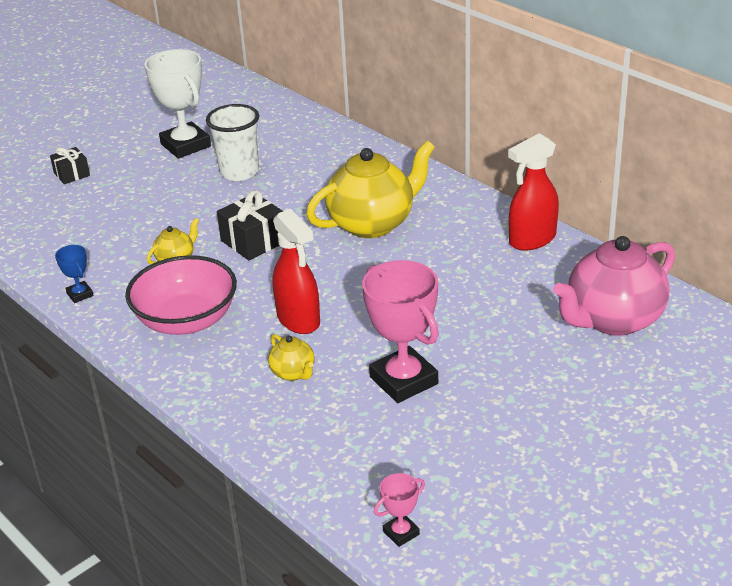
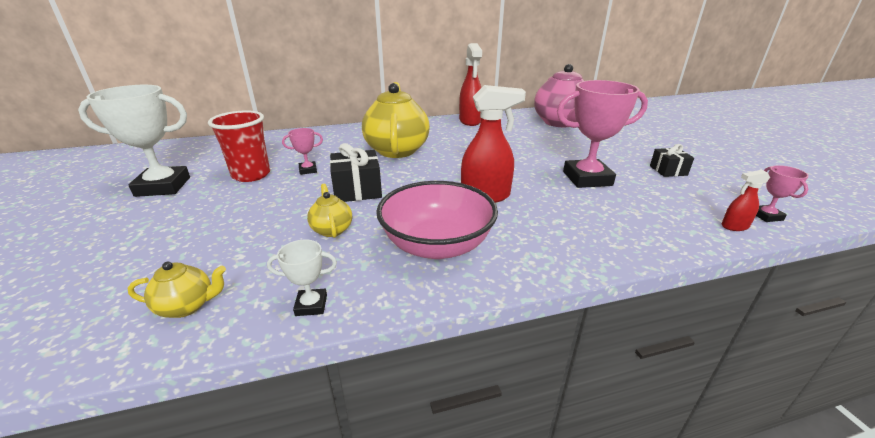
camera: 65 degrees left, 5 degrees down
black gift [50,147,90,184] -> black gift moved to [650,144,694,177]
blue trophy [55,245,94,303] -> white trophy [267,240,337,316]
white cup [206,104,259,181] -> red cup [208,110,270,182]
yellow teapot [268,334,314,381] -> yellow teapot moved to [128,262,226,318]
none -> pink trophy [282,128,323,175]
none -> red spray bottle [722,170,770,231]

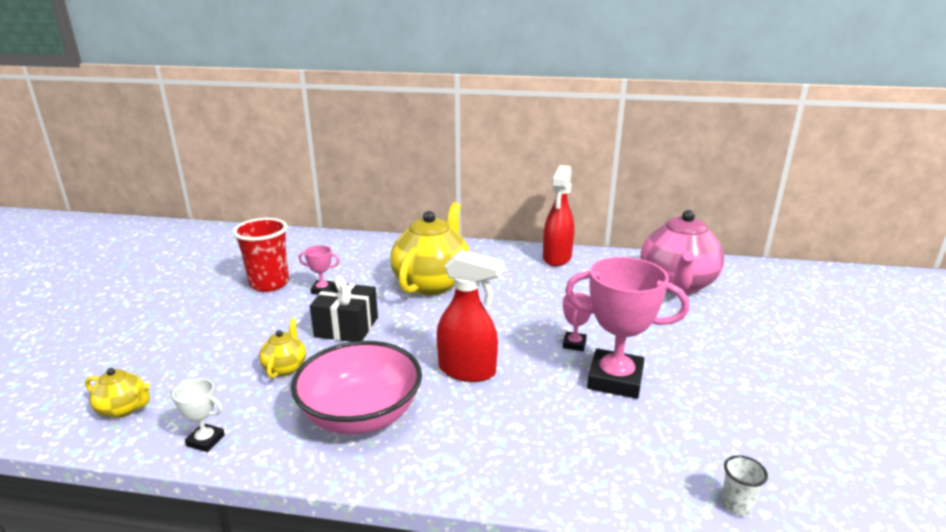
camera: 25 degrees right, 5 degrees down
white trophy [78,85,190,197] -> none
black gift [650,144,694,177] -> none
red spray bottle [722,170,770,231] -> white cup [721,455,768,516]
pink trophy [756,165,809,222] -> pink trophy moved to [563,293,592,351]

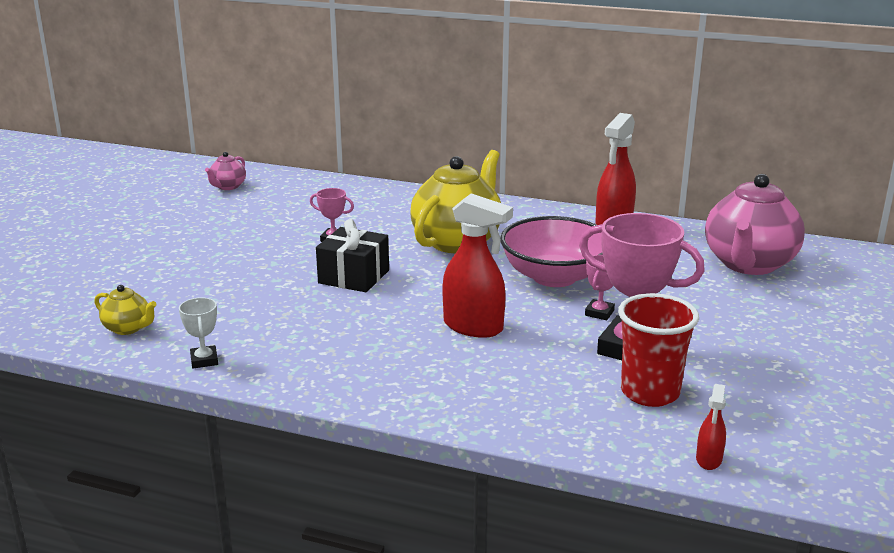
camera: 10 degrees right, 0 degrees up
white trophy [170,378,225,452] -> white trophy turned 45 degrees clockwise [179,298,218,368]
red cup [232,218,289,292] -> red cup moved to [618,293,699,407]
yellow teapot [259,318,306,379] -> none
pink bowl [291,341,422,434] -> pink bowl moved to [500,216,603,287]
white cup [721,455,768,516] -> red spray bottle [696,384,726,470]
none -> pink teapot [205,152,246,190]

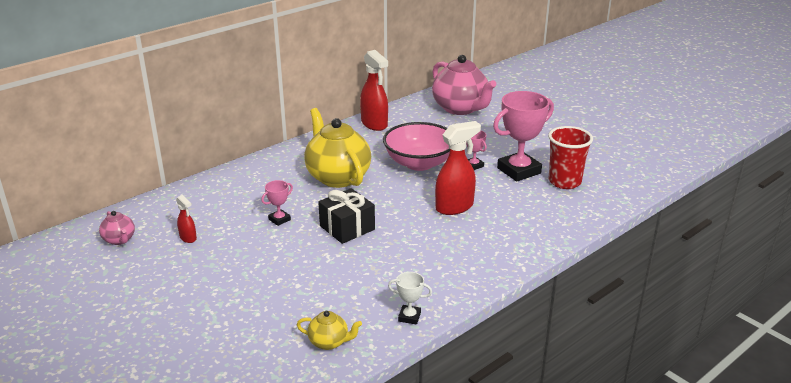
camera: 60 degrees left, 5 degrees up
yellow teapot [94,285,156,335] -> yellow teapot turned 45 degrees clockwise [297,311,362,350]
red spray bottle [696,384,726,470] -> red spray bottle moved to [176,195,197,243]

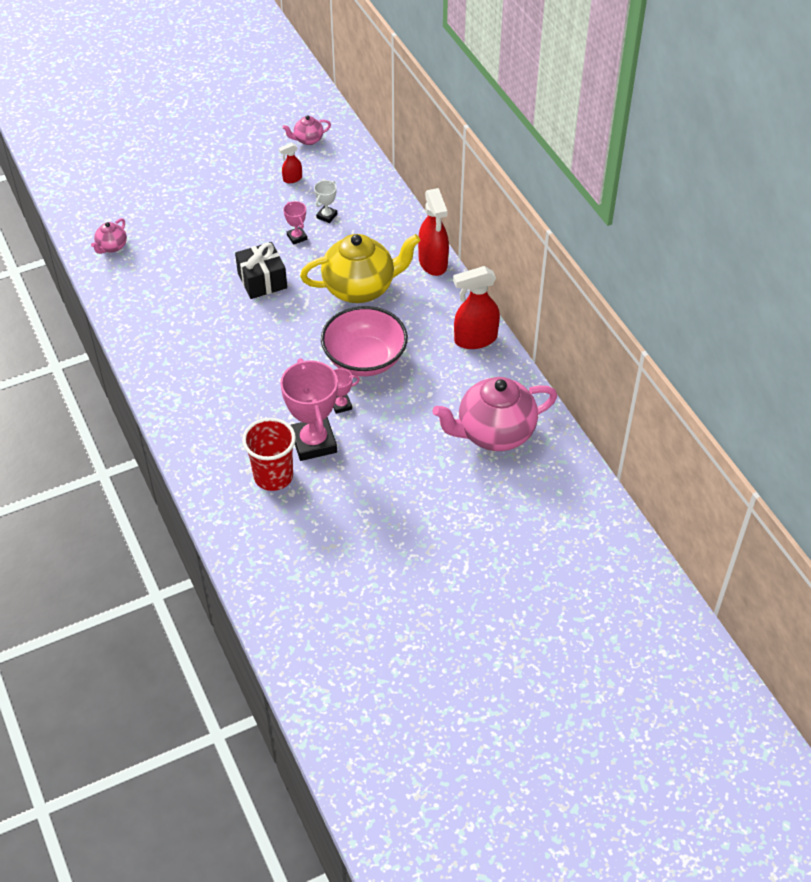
camera: 105 degrees right, 20 degrees up
yellow teapot [297,311,362,350] -> pink teapot [91,218,127,254]
white trophy [388,272,432,325] -> white trophy moved to [314,180,337,223]
red spray bottle [435,121,481,215] -> red spray bottle moved to [418,188,449,276]

